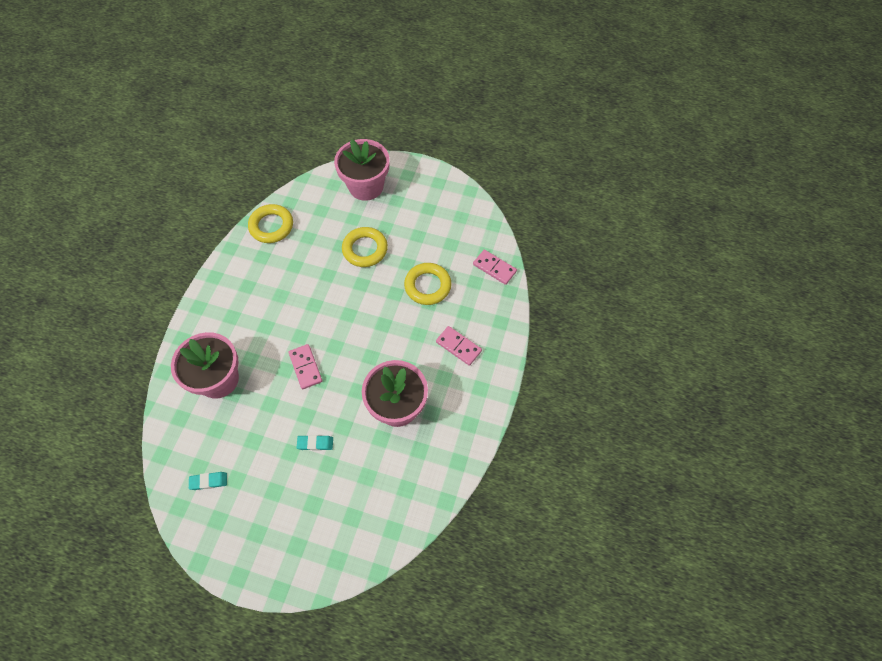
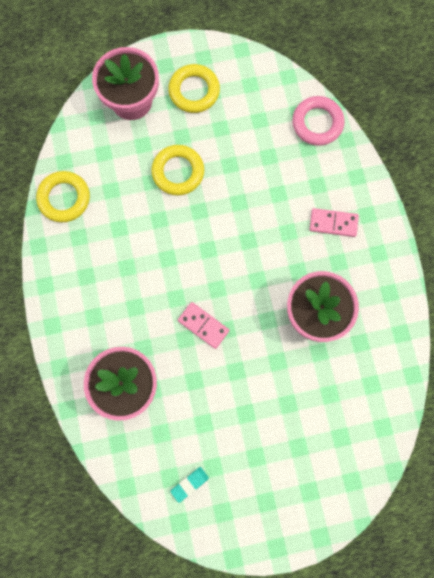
camera: 30 degrees left, 15 degrees up
turquoise eraser [296,435,333,451] -> none
yellow ring [404,263,452,305] -> yellow ring moved to [168,64,220,113]
pink domino [473,250,517,285] -> pink ring [292,96,345,146]

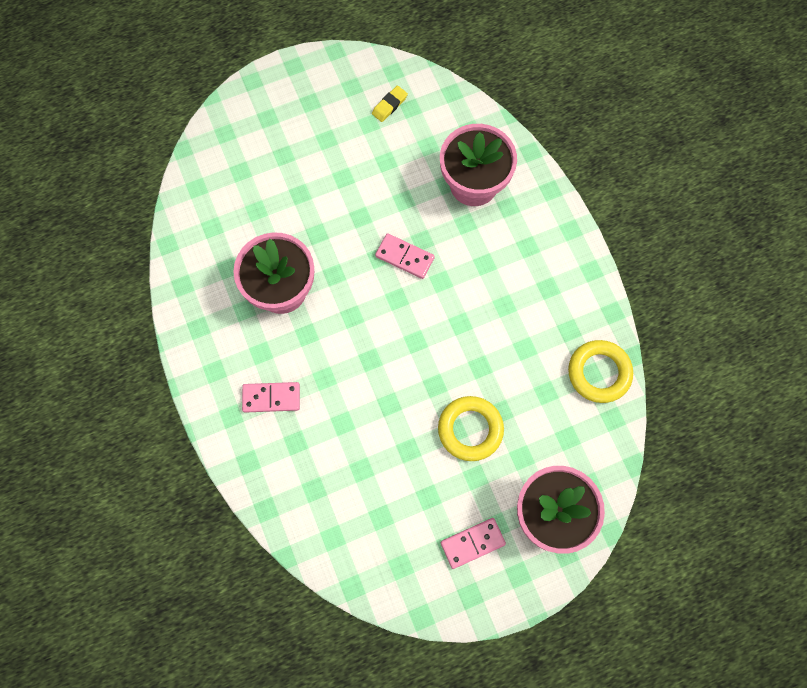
camera: 170 degrees right, 5 degrees down
yellow ring [168,64,220,113] -> pink domino [441,518,506,569]
turquoise eraser [170,467,209,503] -> yellow eraser [372,85,408,122]
pink ring [292,96,345,146] -> none

